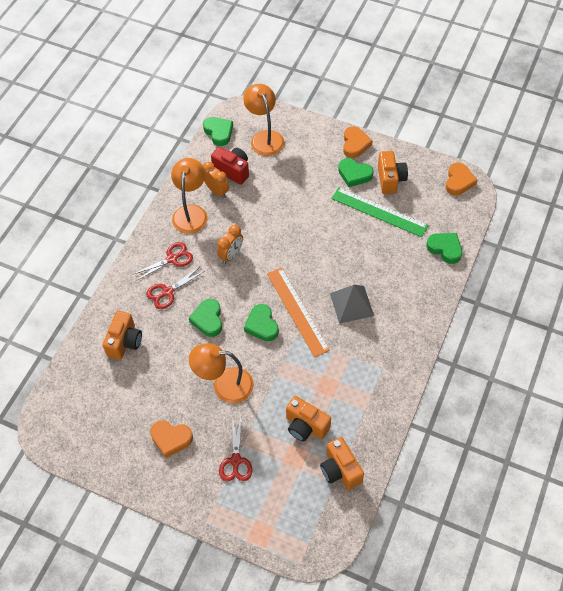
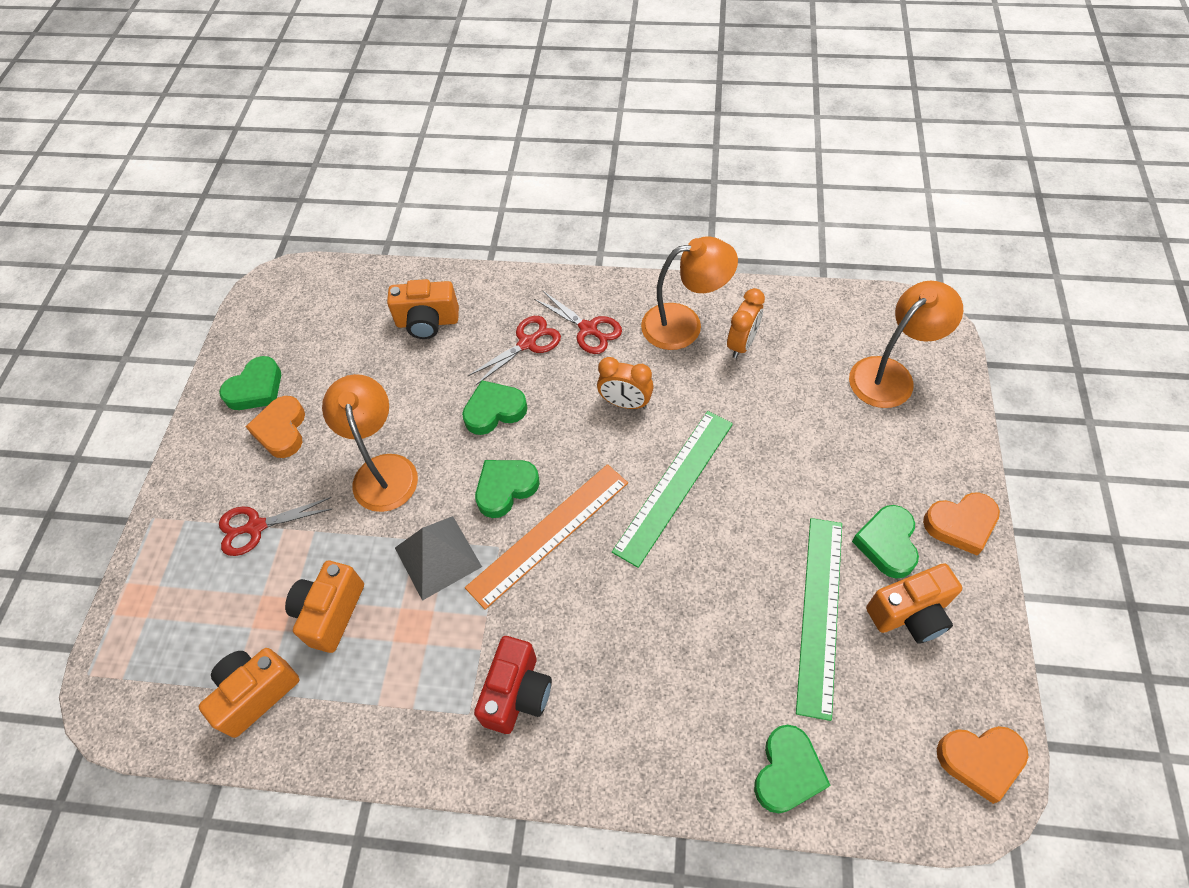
camera: 75 degrees right, 0 degrees up
red scissors [146,266,205,309] -> red scissors turned 105 degrees clockwise [468,316,561,385]
green heart [203,117,233,146] -> green heart moved to [219,356,281,410]
red camera [211,147,249,185] -> red camera moved to [474,636,552,734]
grey pyramid [330,285,374,324] -> grey pyramid moved to [395,516,482,601]
none -> green ruler [612,411,733,568]

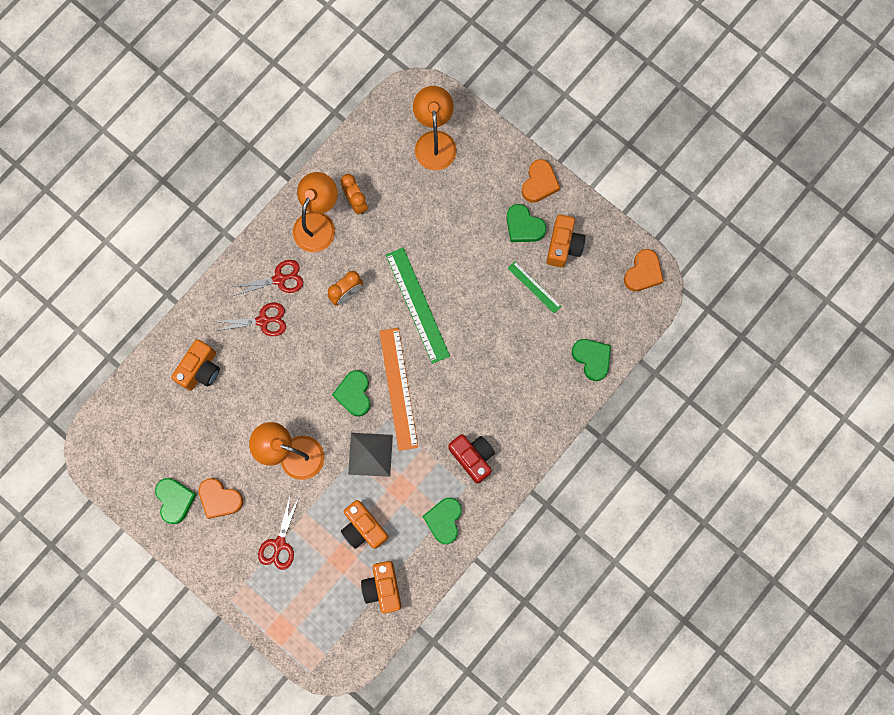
camera: 60 degrees left, 20 degrees up
green heart [462,380,528,435] -> green heart moved to [422,498,462,544]
red scissors [468,316,561,385] -> red scissors turned 90 degrees clockwise [213,303,286,336]
green ruler [796,518,842,721] -> green ruler [508,261,561,313], size x0.54

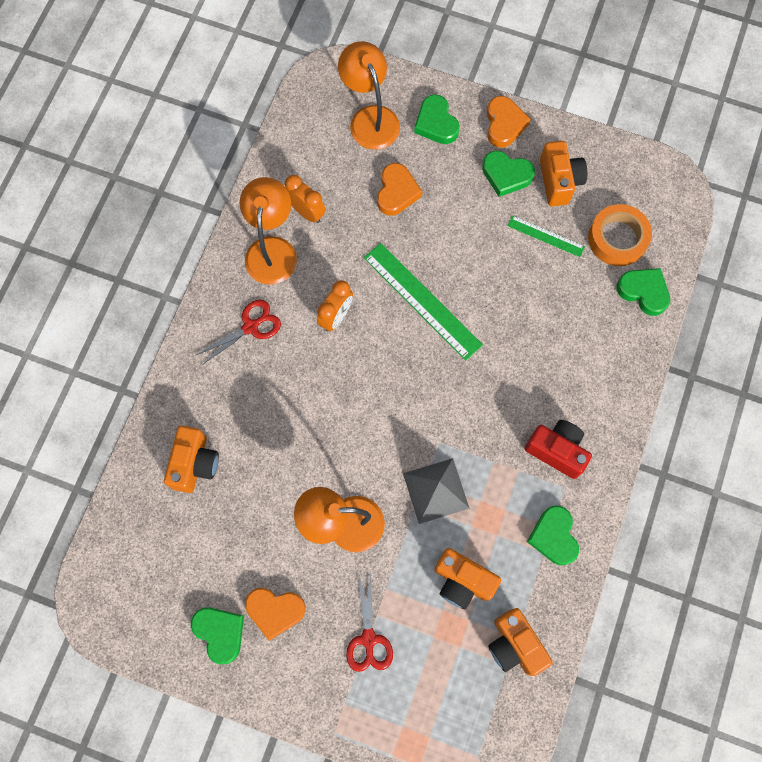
camera: 20 degrees left, 5 degrees down
red scissors [213,303,286,336] -> none
green heart [332,370,370,417] -> green heart moved to [414,95,460,144]
orange ruler [379,328,418,451] -> none
orange heart [624,249,664,291] -> orange heart moved to [377,163,422,216]
none -> orange tape [588,204,652,266]

